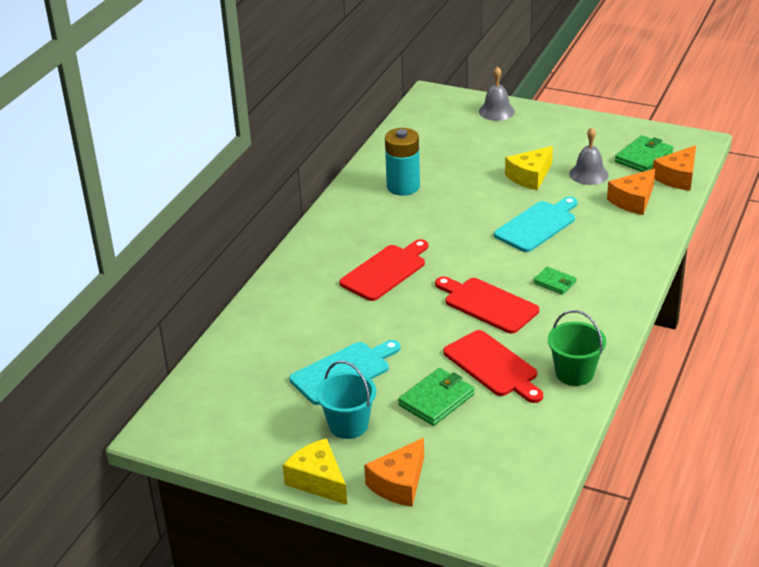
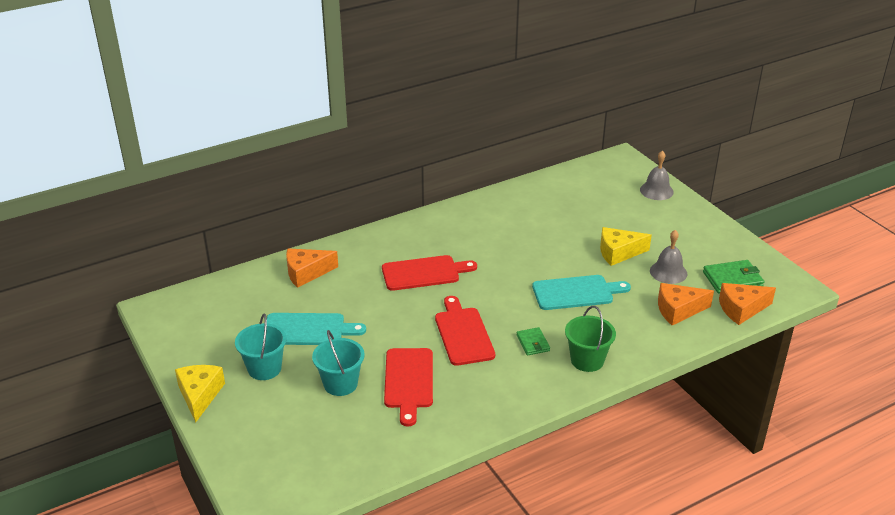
camera: 35 degrees right, 0 degrees up
orange cheese [364,438,424,507] -> orange cheese moved to [286,248,338,288]
turquoise battery [385,128,420,196] -> none
green wallet [398,368,475,426] -> turquoise bucket [312,330,365,396]
green bucket [548,310,606,386] -> green bucket moved to [565,306,616,372]

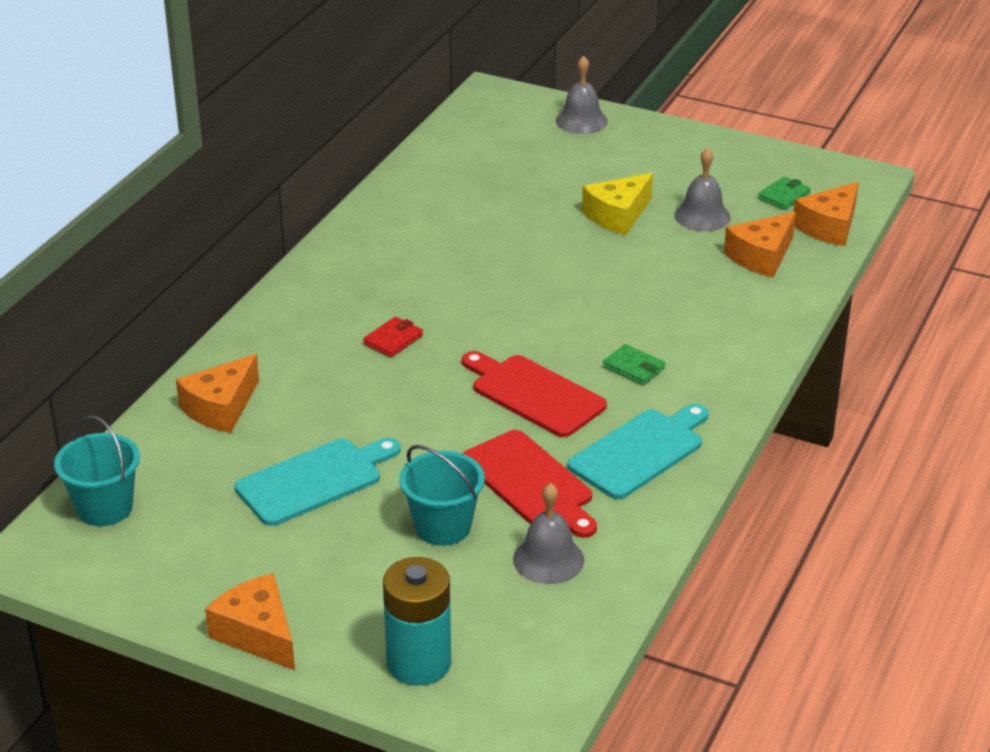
camera: 35 degrees left, 0 degrees up
yellow cheese [175,365,225,423] -> orange cheese [205,573,295,670]
turquoise bucket [235,314,287,380] -> turquoise bucket moved to [54,416,140,526]
red cutting board [382,255,477,291] -> red wallet [363,317,423,357]
turquoise cutting board [532,275,631,310] -> turquoise cutting board moved to [568,404,709,499]
green bucket [565,306,616,372] -> none
green wallet [703,260,764,294] -> green wallet [758,177,811,210], size x0.61
none -> turquoise battery [383,557,451,685]
none -> grey bell [513,483,584,584]

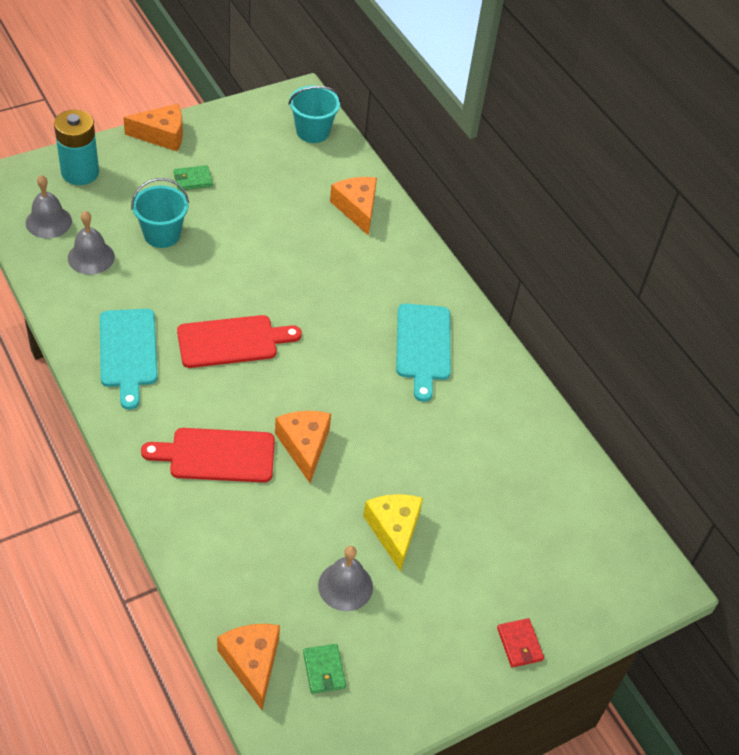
camera: 120 degrees right, 15 degrees up
turquoise cutting board [235,438,401,526] -> turquoise cutting board moved to [396,304,451,402]
red wallet [363,317,423,357] -> red wallet moved to [497,618,544,668]
red cutting board [462,430,597,538] -> red cutting board moved to [141,428,275,483]
grey bell [556,56,607,134] -> grey bell moved to [26,175,72,238]
green wallet [603,344,665,385] -> green wallet moved to [174,165,213,191]
orange cheese [724,212,796,277] -> orange cheese moved to [275,411,331,483]

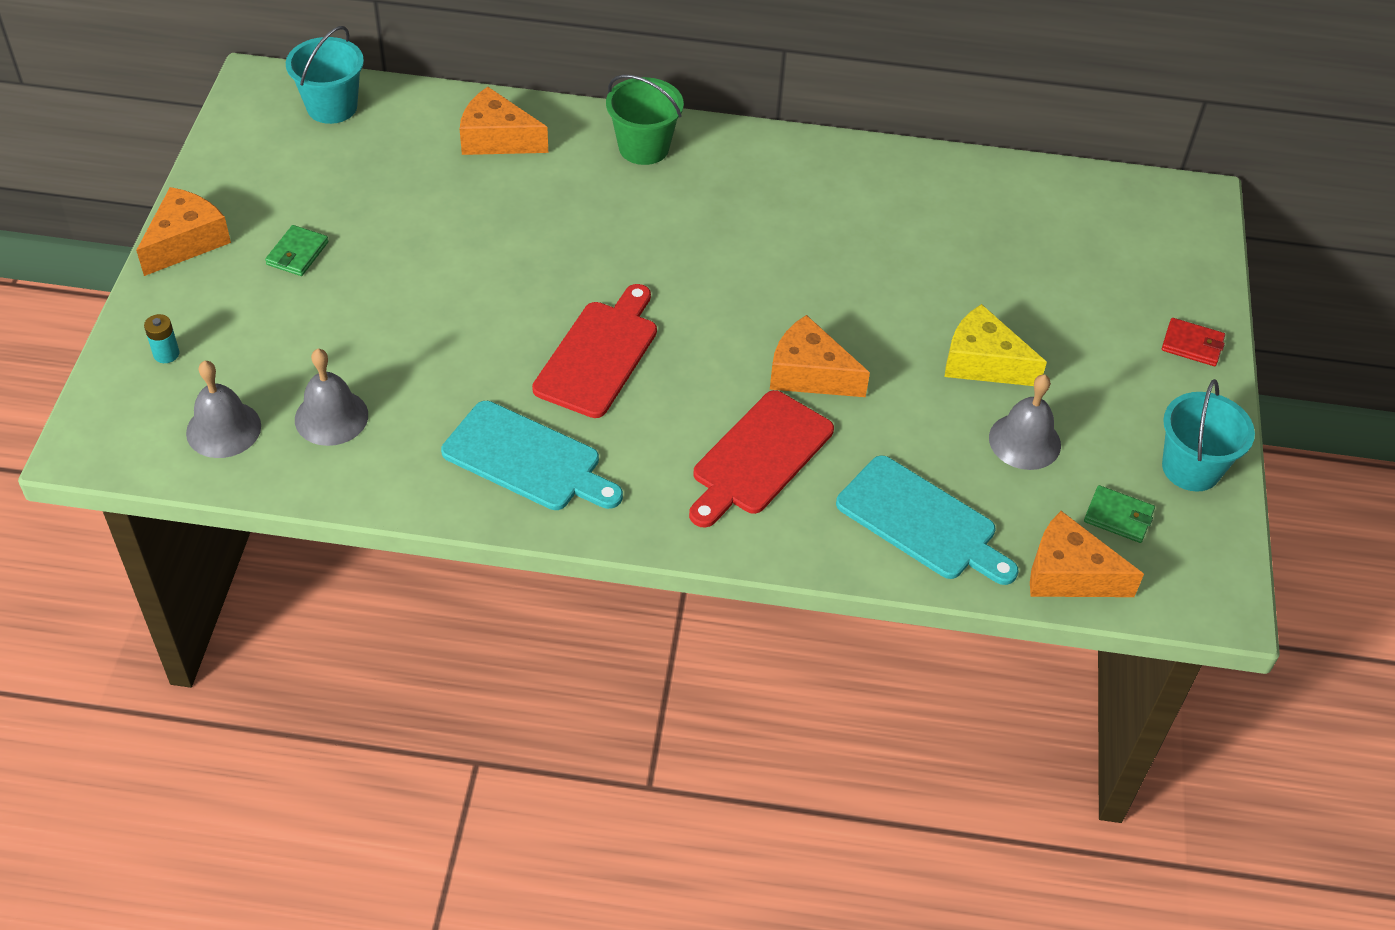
camera: 50 degrees left, 0 degrees up
turquoise battery [54,110,99,185] -> turquoise battery [144,314,179,363], size x0.42
turquoise bucket [131,178,189,248] -> turquoise bucket moved to [1162,379,1255,491]
turquoise cutting board [396,304,451,402] -> turquoise cutting board moved to [836,455,1018,585]
none -> green bucket [606,75,684,165]

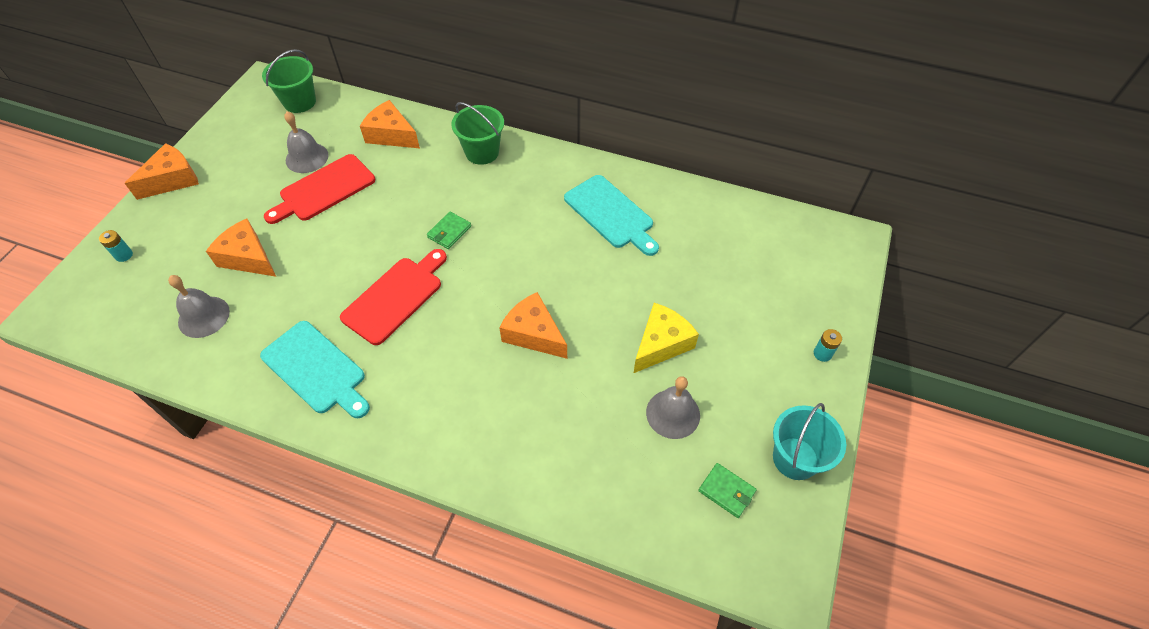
camera: 15 degrees right, 5 degrees up
grey bell [186,360,261,458] -> grey bell moved to [284,111,329,173]
green wallet [265,225,329,276] -> green wallet moved to [427,212,471,249]
turquoise bucket [286,26,364,124] -> green bucket [262,49,316,113]
red cutting board [689,390,834,528] -> red cutting board moved to [264,154,375,224]
turquoise cutting board [836,455,1018,585] -> turquoise cutting board moved to [564,175,659,256]
yellow cheese [944,304,1047,386] -> yellow cheese turned 90 degrees clockwise [634,303,699,373]
orange cheese [1030,511,1144,597] -> orange cheese moved to [206,219,276,277]
red wallet [1162,318,1225,366] -> turquoise battery [814,329,842,362]

